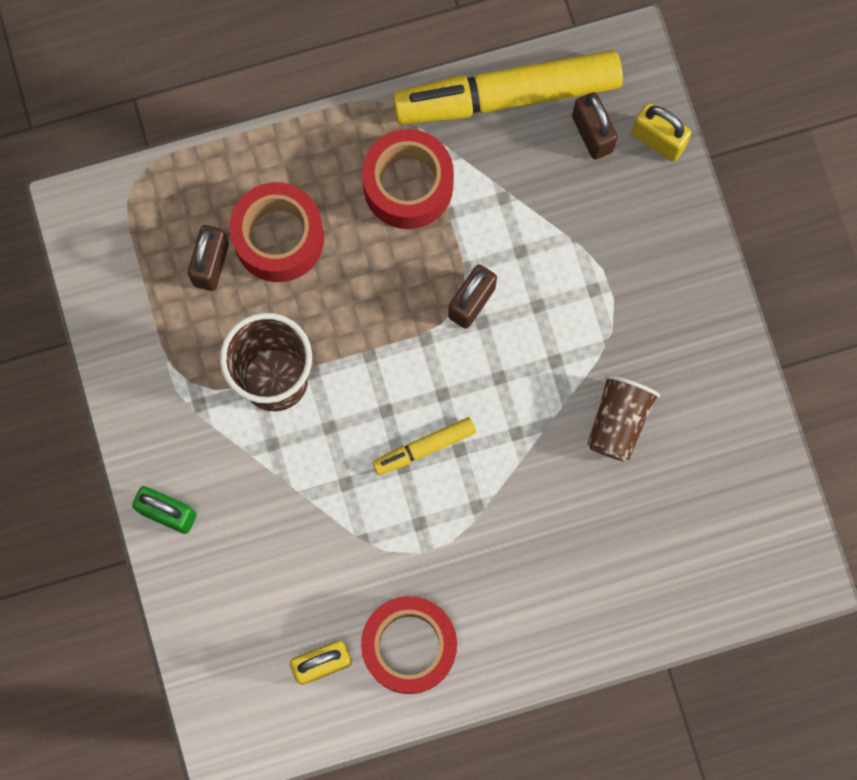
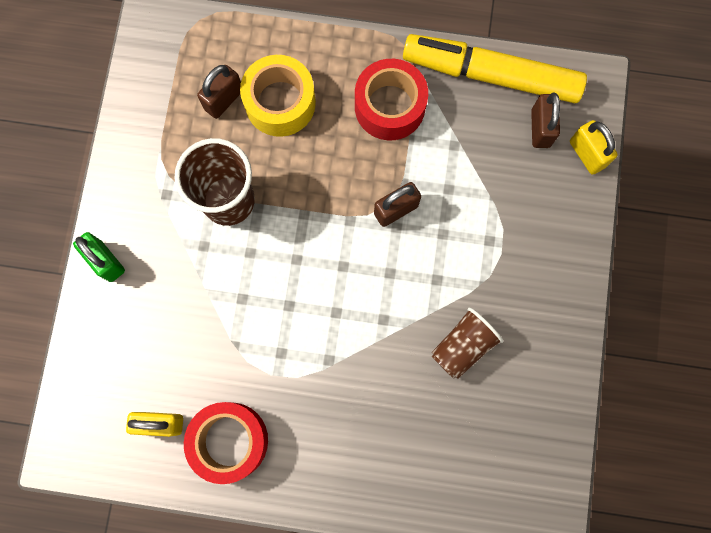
camera: 25 degrees right, 0 degrees up
red tape [229,182,324,282] -> yellow tape [240,55,316,137]
yellow marker [373,417,476,475] -> none

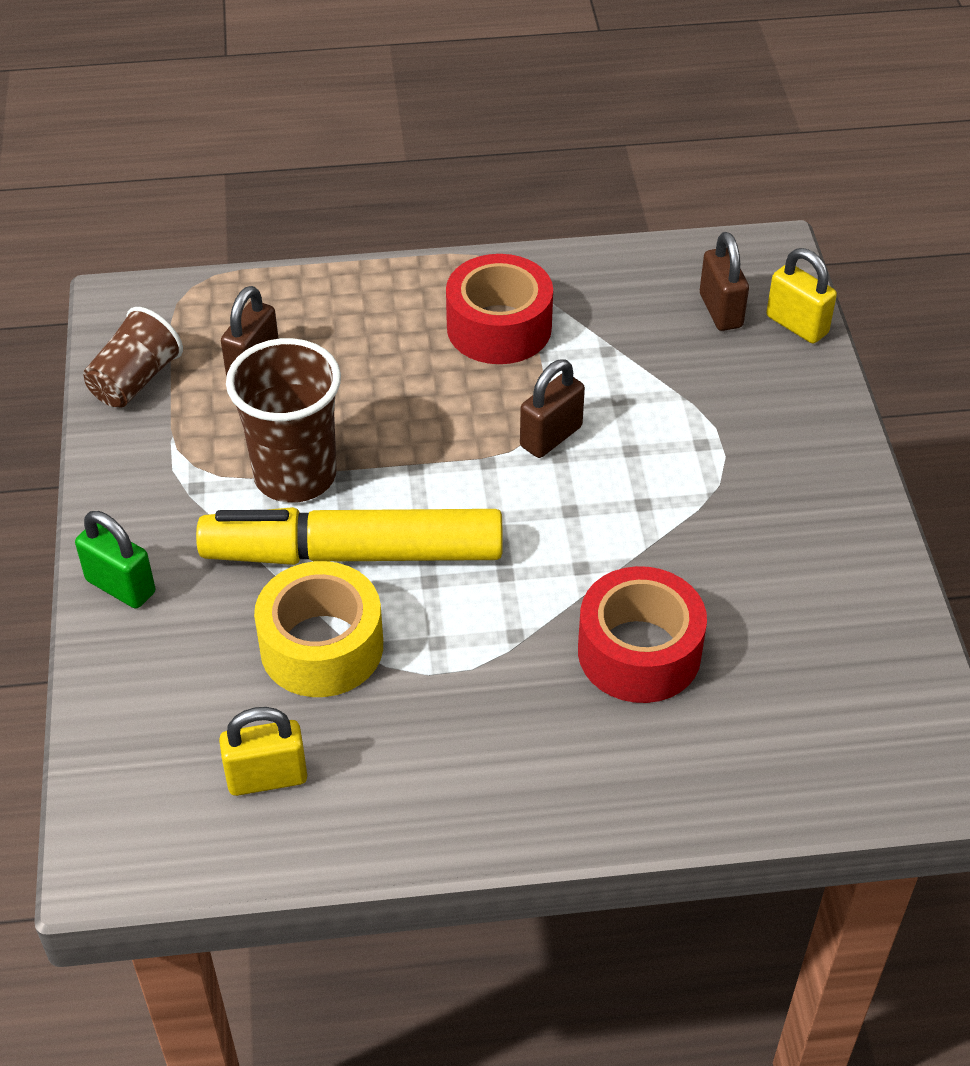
camera: 15 degrees left, 30 degrees down
red tape [184,402,268,484] -> red tape moved to [578,566,707,703]
yellow tape [240,55,316,137] -> yellow tape moved to [254,561,383,697]
yellow marker [403,34,587,103] -> yellow marker moved to [196,507,503,565]
brown cup [432,308,503,379] -> brown cup moved to [83,307,183,407]

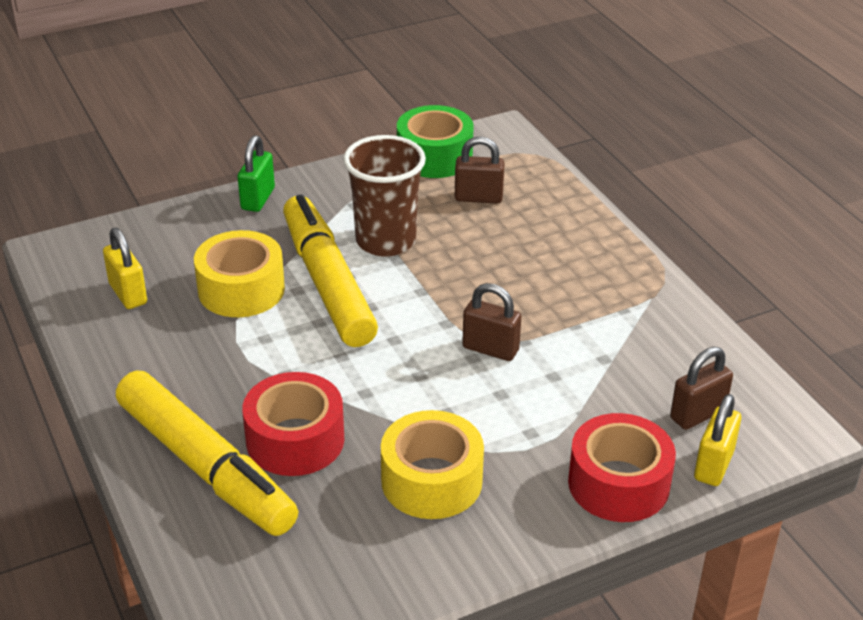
camera: 70 degrees right, 10 degrees down
brown cup [83,307,183,407] -> green tape [397,105,473,178]
red tape [446,254,553,364] -> red tape moved to [568,413,676,522]
none -> yellow marker [116,371,298,536]
none -> yellow tape [381,410,484,519]

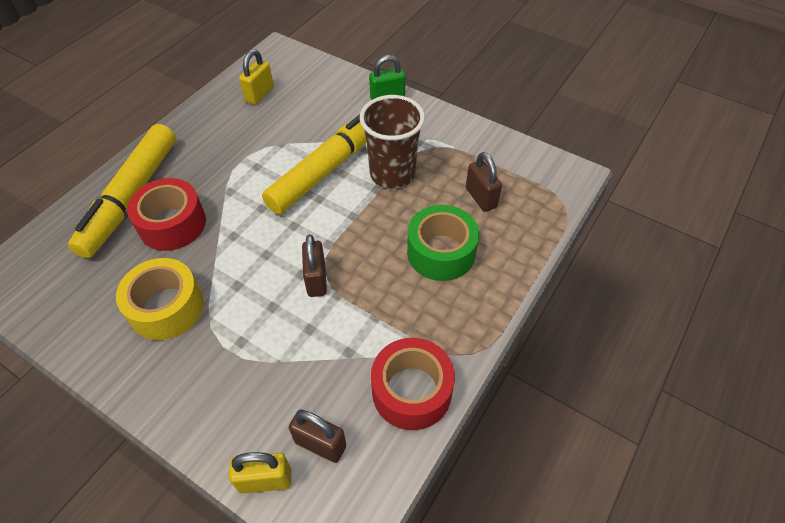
camera: 60 degrees right, 15 degrees up
yellow tape [194,230,285,317] -> none
green tape [397,105,473,178] -> green tape moved to [407,205,479,281]
red tape [568,413,676,522] -> red tape moved to [371,338,455,430]

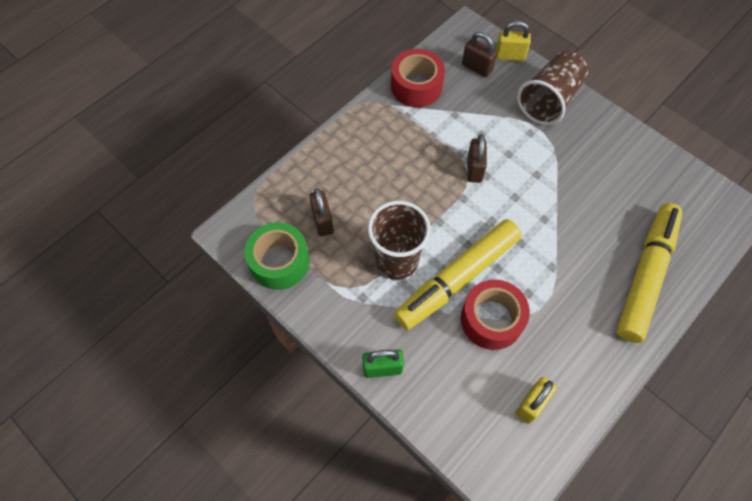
camera: 170 degrees left, 10 degrees up
yellow tape [116,258,204,340] -> none
red tape [127,178,206,251] -> red tape moved to [461,279,530,350]
green tape [407,205,479,281] -> green tape moved to [245,222,310,290]
none -> brown cup [517,51,588,125]

